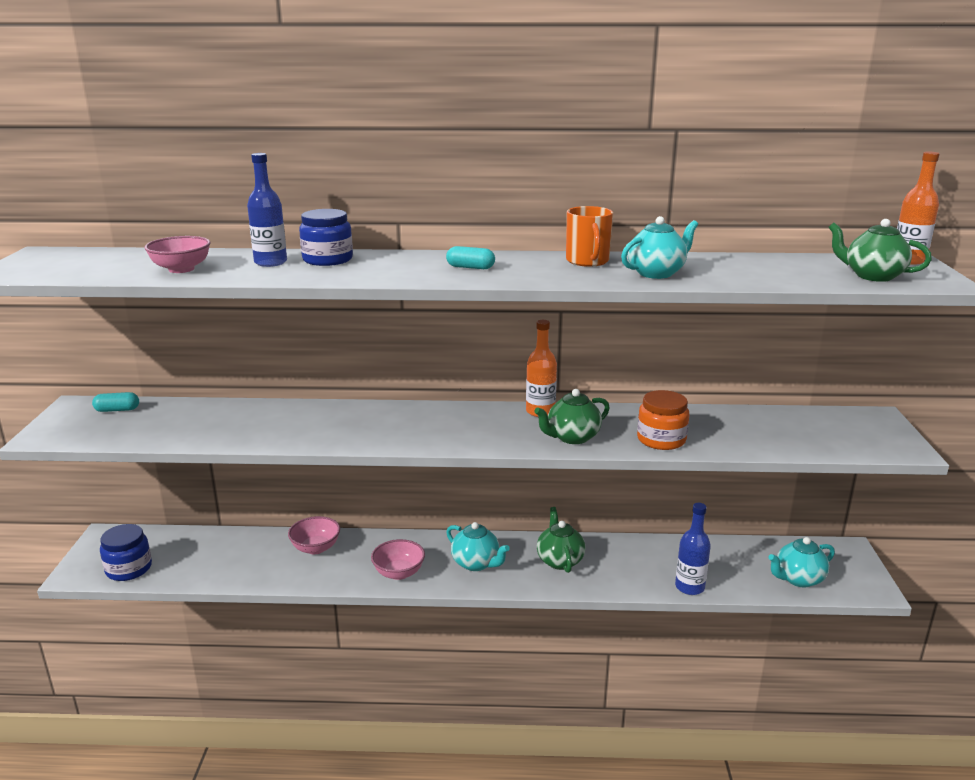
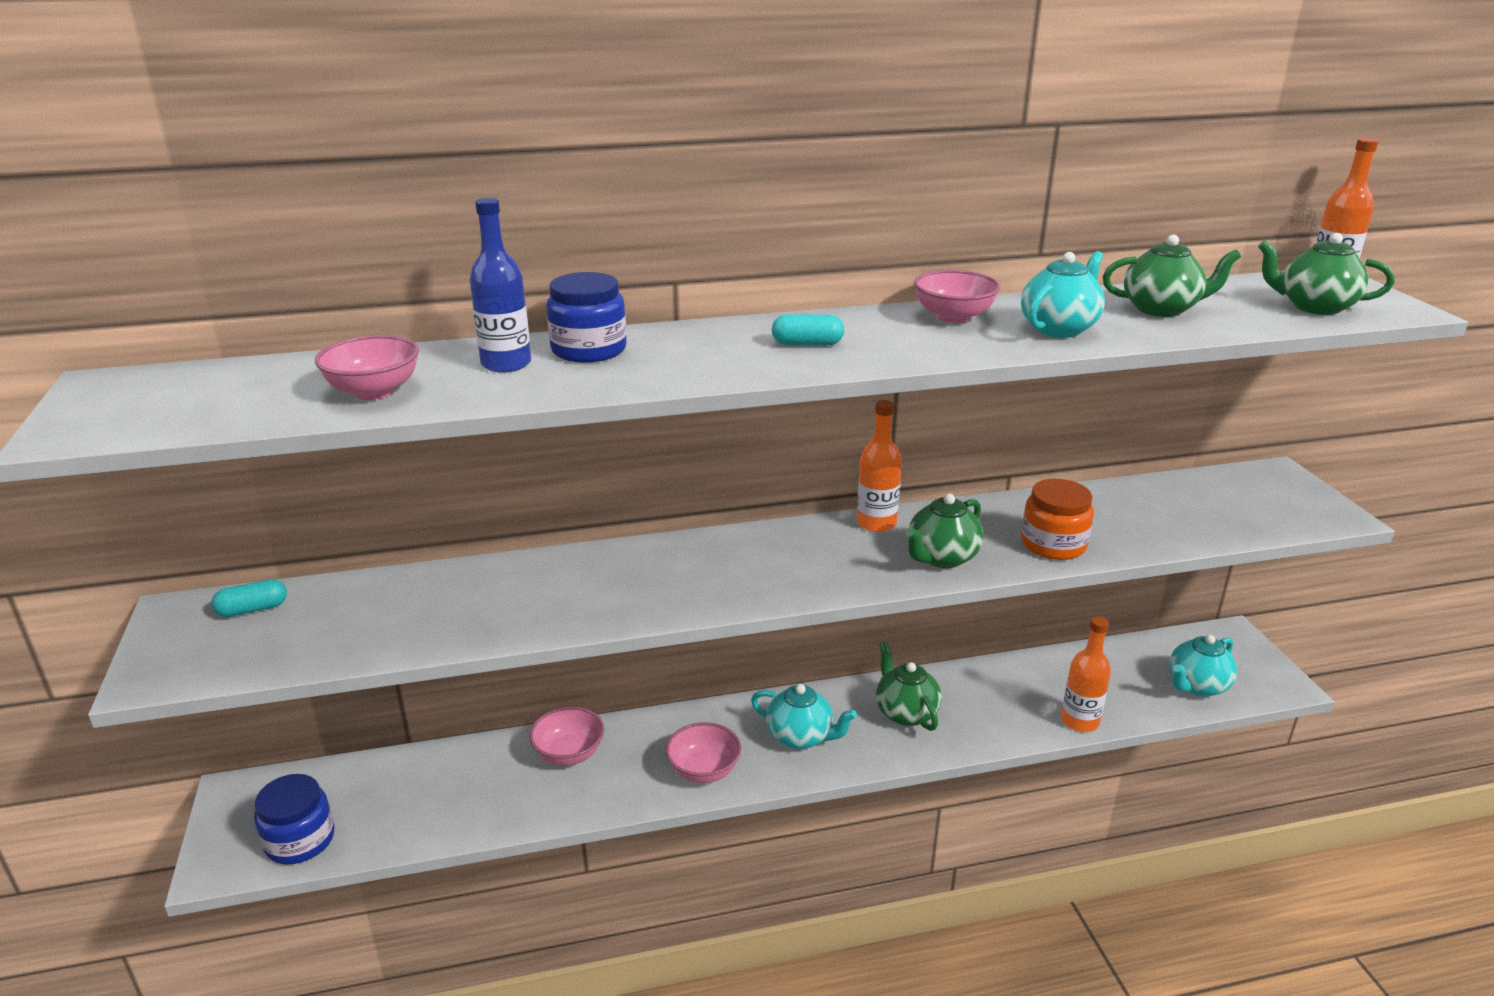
camera: 15 degrees left, 5 degrees up
orange mug [566,206,613,267] -> pink bowl [914,270,1000,323]
blue bottle [675,503,711,595] -> orange bottle [1061,616,1111,732]
none -> green teapot [1103,235,1241,317]

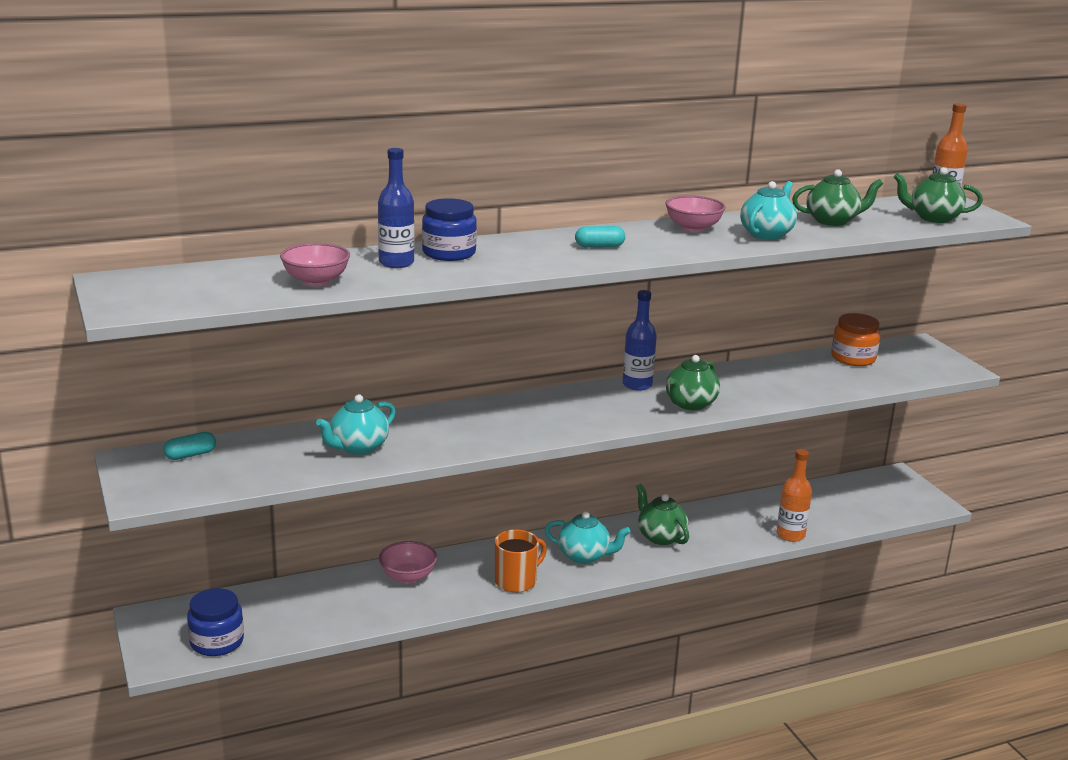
camera: 10 degrees left, 5 degrees down
pink bowl [666,722,741,783] -> orange mug [495,530,547,593]
orange bottle [857,400,902,532] -> blue bottle [622,290,657,391]
orange jar [1021,479,1094,560] -> orange jar moved to [831,313,880,366]
turquoise teapot [1169,635,1237,697] -> turquoise teapot moved to [316,394,396,455]

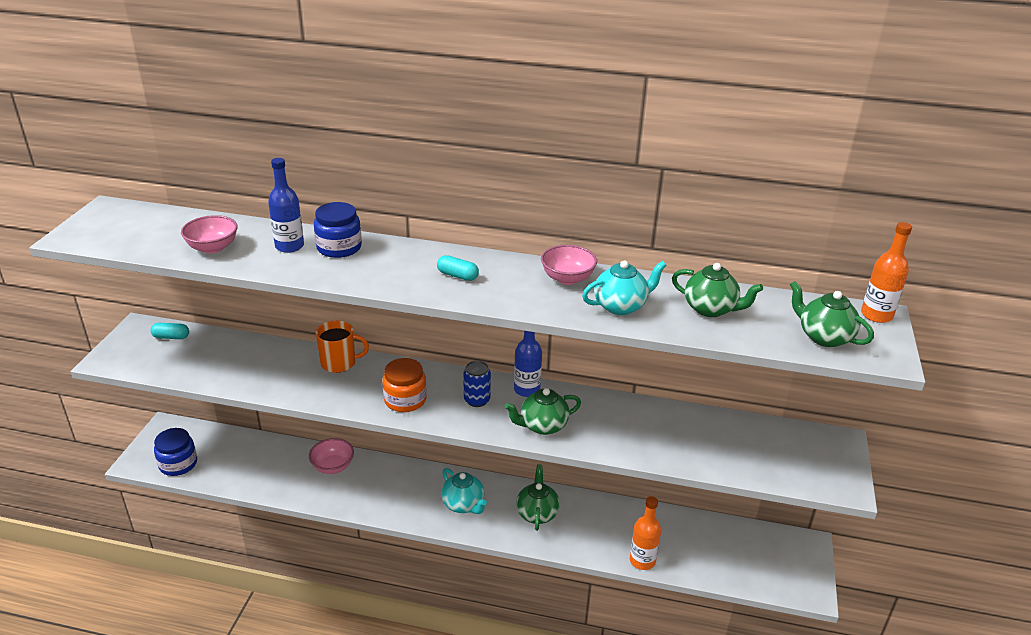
camera: 35 degrees right, 10 degrees up
turquoise teapot [316,394,396,455] -> none
orange mug [495,530,547,593] -> orange mug moved to [316,321,369,373]
orange jar [831,313,880,366] -> orange jar moved to [382,358,427,412]
none -> blue can [463,361,491,407]

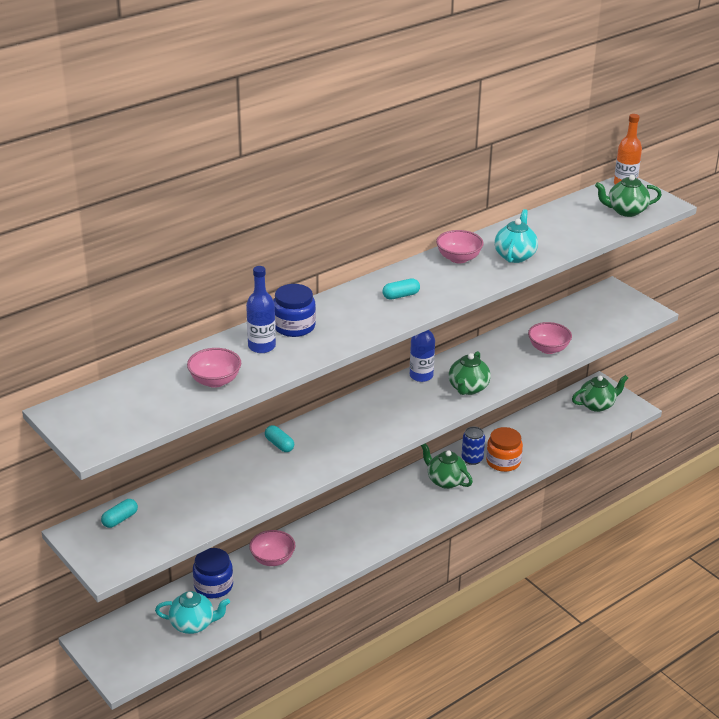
camera: 50 degrees left, 0 degrees up
blue jar [154,428,197,476] -> blue jar moved to [193,548,233,598]
orange mug [316,321,369,373] -> turquoise capsule [265,425,294,452]
orange jar [382,358,427,412] -> orange jar moved to [486,427,523,472]
turquoise teapot [441,468,487,514] -> turquoise teapot moved to [155,591,230,634]
blue can [463,361,491,407] -> blue can moved to [462,426,485,465]
orange bottle [630,496,661,570] -> none
green teapot [672,263,763,317] -> green teapot moved to [572,375,628,412]
none -> pink bowl [528,322,572,354]

